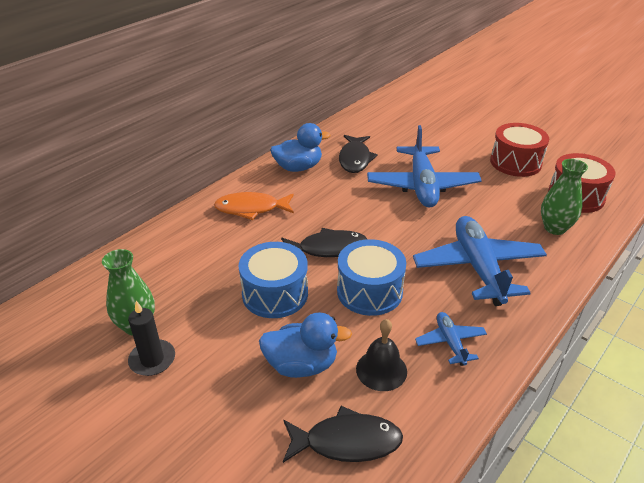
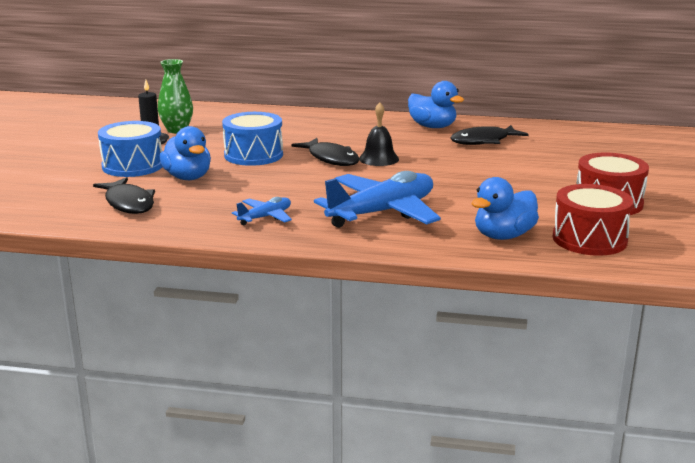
camera: 60 degrees right, 15 degrees down
orange fish [214,192,294,220] -> none
blue drum [337,239,406,316] -> blue drum moved to [98,121,163,177]
black bell [356,319,407,391] -> black bell moved to [359,103,399,166]
blue plane [367,125,482,208] -> none
green vase [541,159,588,235] -> blue duck [472,177,539,240]

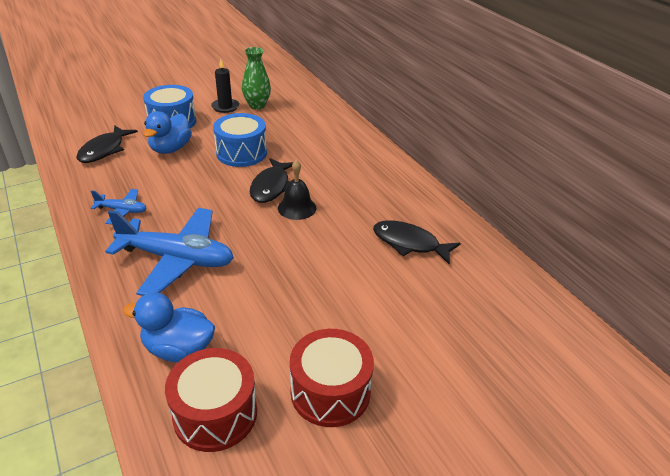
camera: 50 degrees right, 15 degrees up
blue duck [408,81,464,128] -> none

